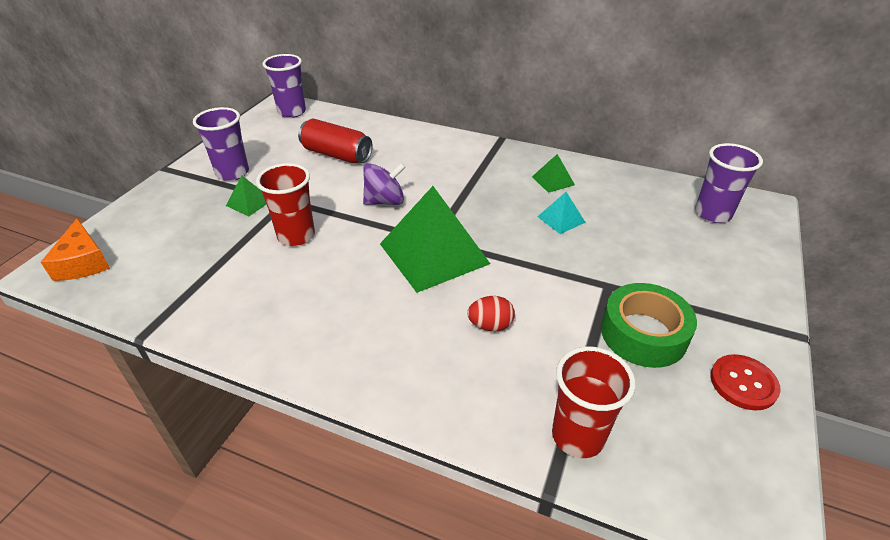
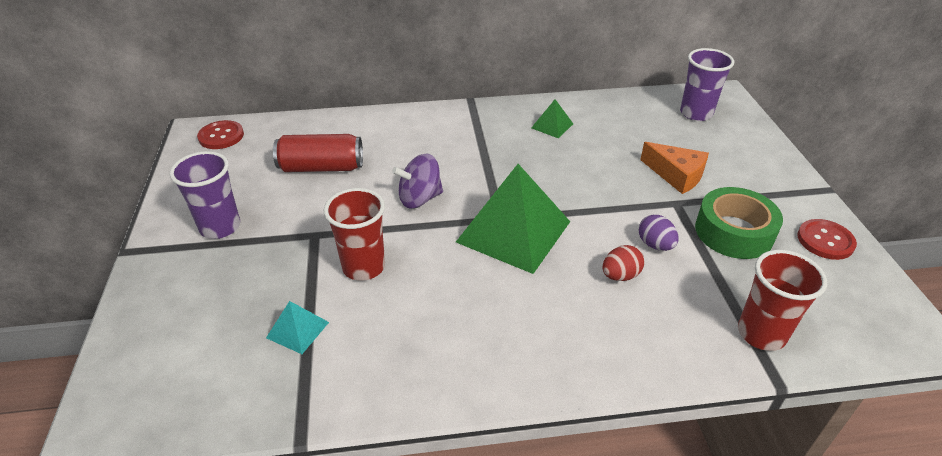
camera: 30 degrees left, 0 degrees up
orange cheese [41,218,110,281] -> orange cheese moved to [640,142,709,194]
green pyramid [226,176,267,216] -> none
purple cup [263,54,306,118] -> red button [197,120,244,149]
purple spinning top [363,163,405,205] -> purple spinning top turned 150 degrees counterclockwise [392,154,443,208]
turquoise pyramid [537,192,586,234] -> turquoise pyramid moved to [266,301,329,354]
none -> purple egg [639,215,678,251]

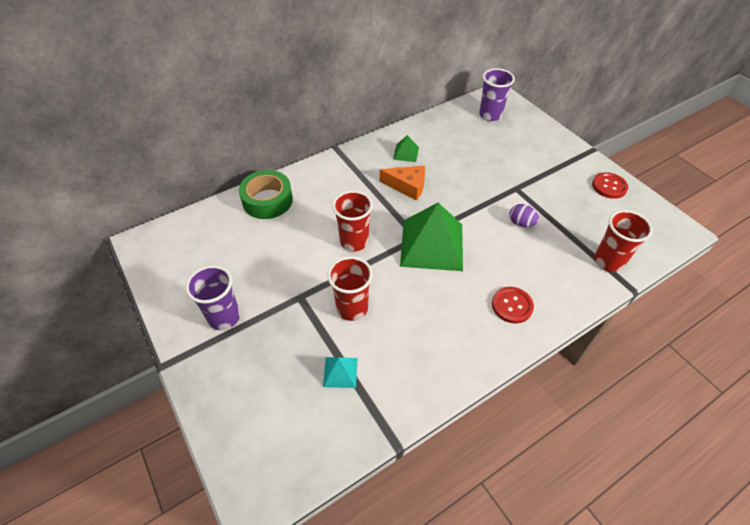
camera: 25 degrees left, 10 degrees up
red button [197,120,244,149] -> red button moved to [492,287,534,323]
red can [273,134,363,172] -> none
purple spinning top [392,154,443,208] -> red cup [332,191,373,251]
red egg [603,245,644,281] -> none
orange cheese [640,142,709,194] -> orange cheese moved to [380,166,425,200]
green tape [695,187,783,259] -> green tape moved to [239,170,293,219]

